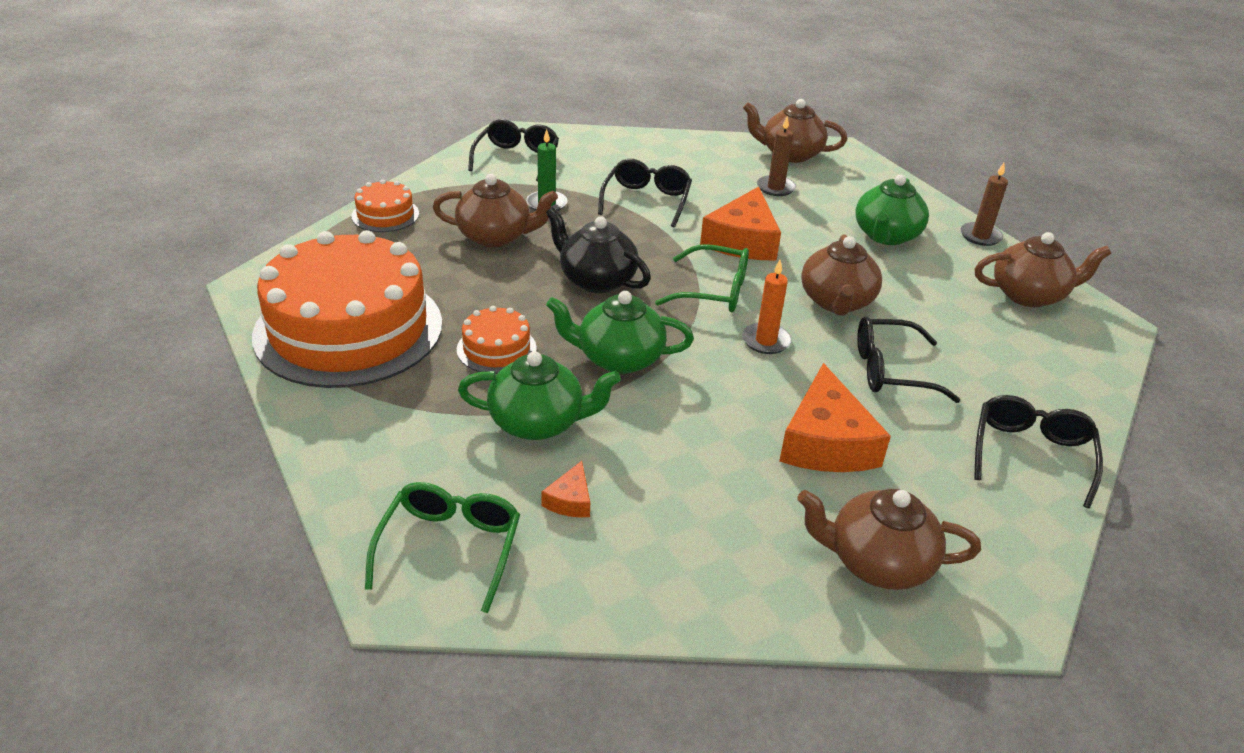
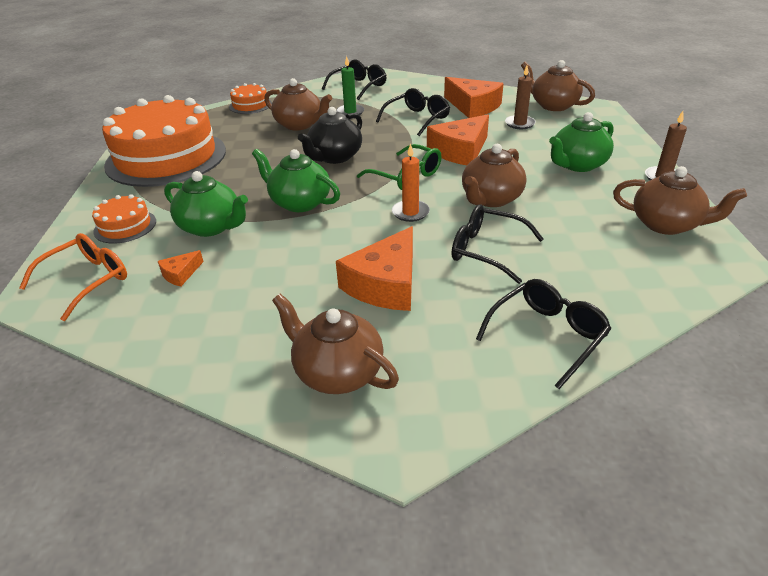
camera: 30 degrees right, 0 degrees up
green glasses [365,482,520,613] -> orange glasses [19,233,127,321]
orange cake [457,306,537,374] -> orange cake moved to [92,194,156,244]
black teapot [546,207,651,293] -> black teapot turned 120 degrees counterclockwise [298,107,362,164]
none -> orange cheese [444,77,504,118]

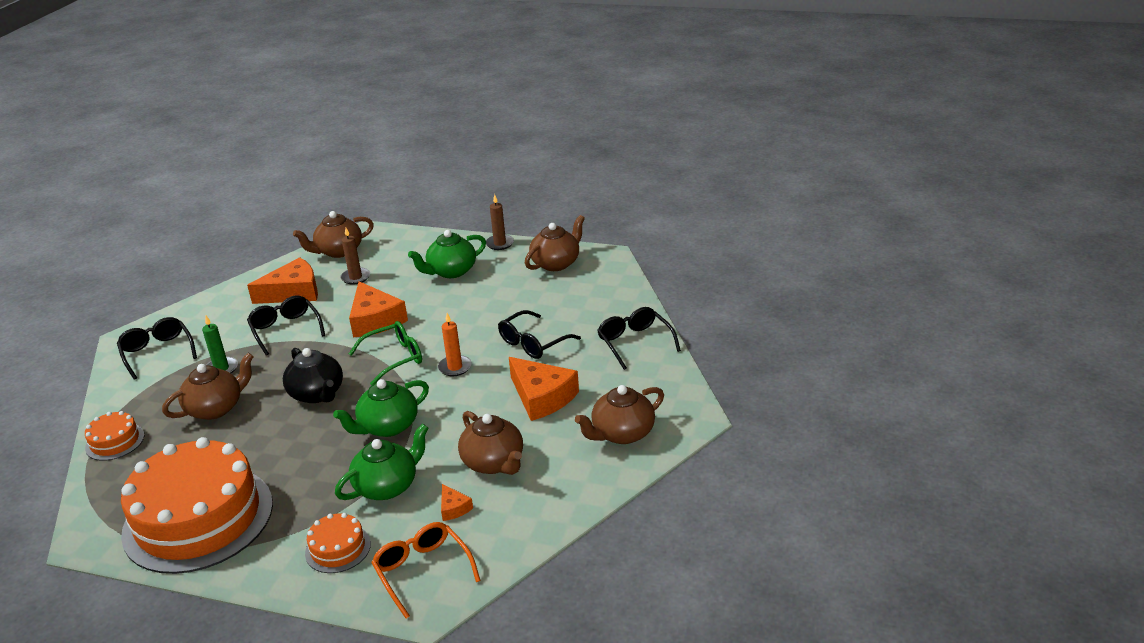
camera: 70 degrees left, 5 degrees down
brown teapot [462,144,527,207] -> brown teapot moved to [458,411,523,475]
green teapot [549,112,614,172] -> green teapot turned 75 degrees clockwise [408,230,486,278]

